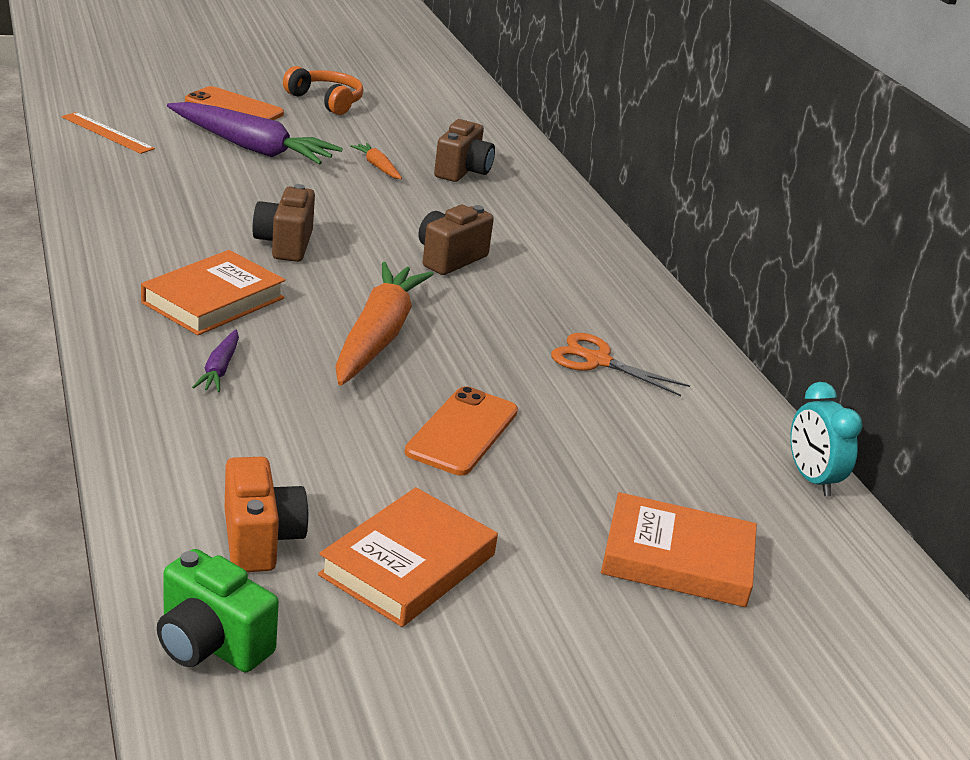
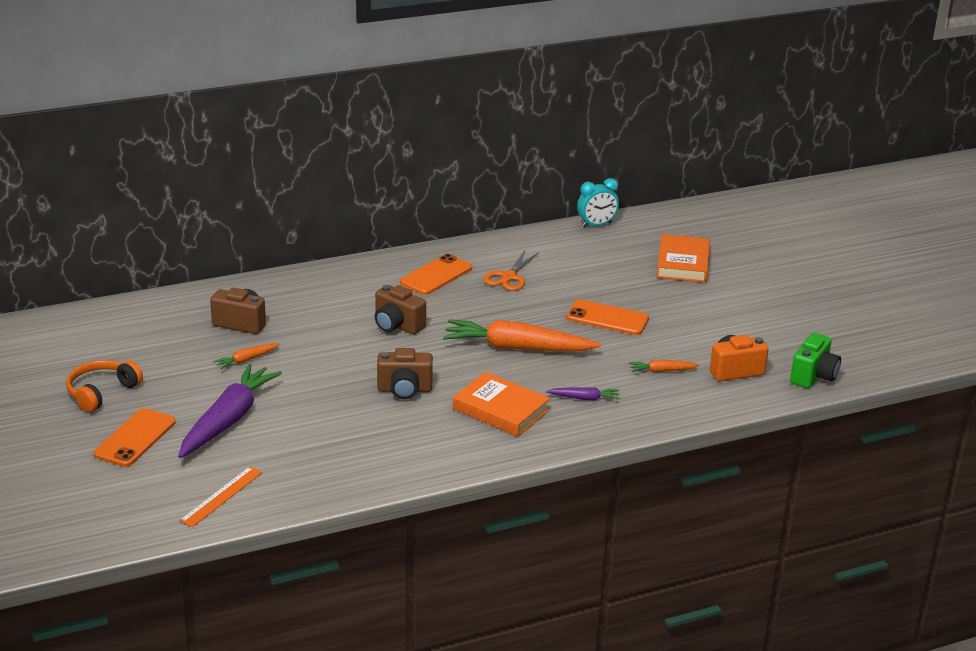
camera: 90 degrees left, 0 degrees up
orange book [318,487,498,627] -> none
none -> orange phone [400,254,472,295]
none -> orange carrot [629,360,700,373]

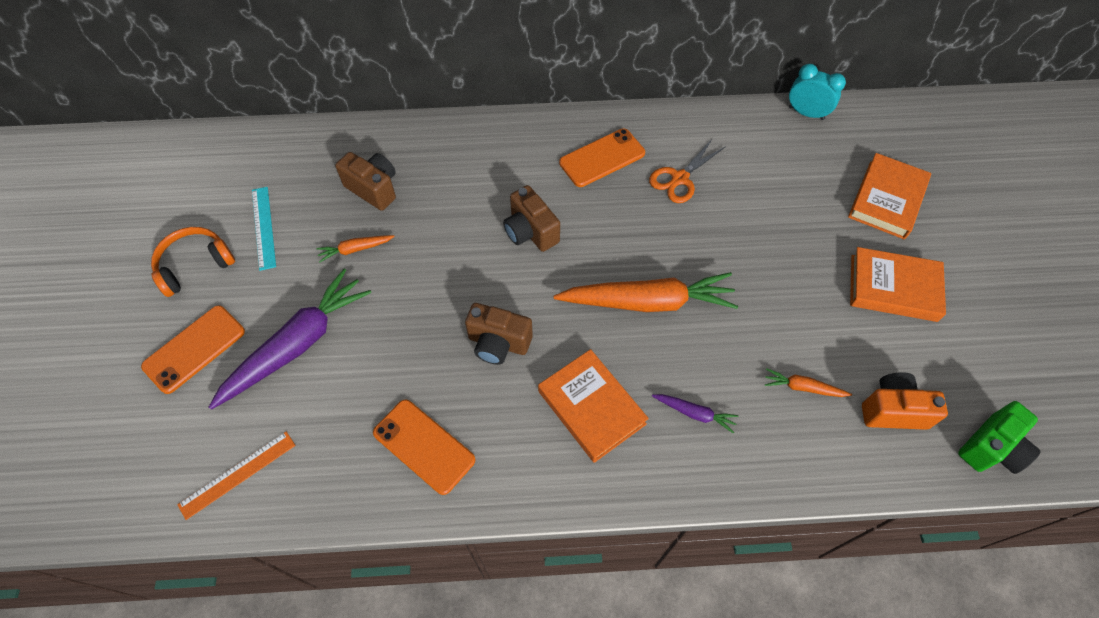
camera: 20 degrees right, 30 degrees up
orange carrot [443,319,601,351] -> orange carrot turned 150 degrees clockwise [553,272,738,312]
orange phone [566,299,649,335] -> orange phone moved to [373,400,475,495]
turquoise clock [577,178,619,228] -> turquoise clock turned 150 degrees counterclockwise [789,64,846,120]
none -> turquoise ruler [252,187,276,271]
none -> orange book [850,247,946,322]

